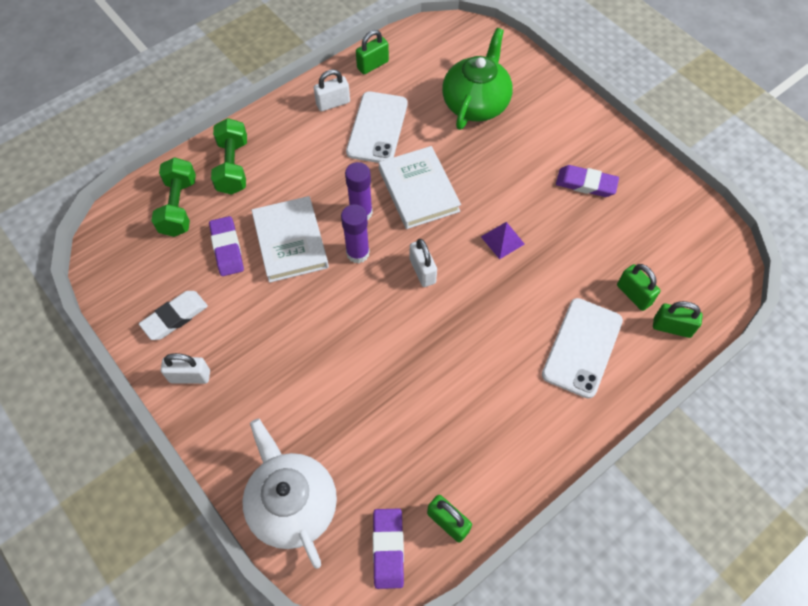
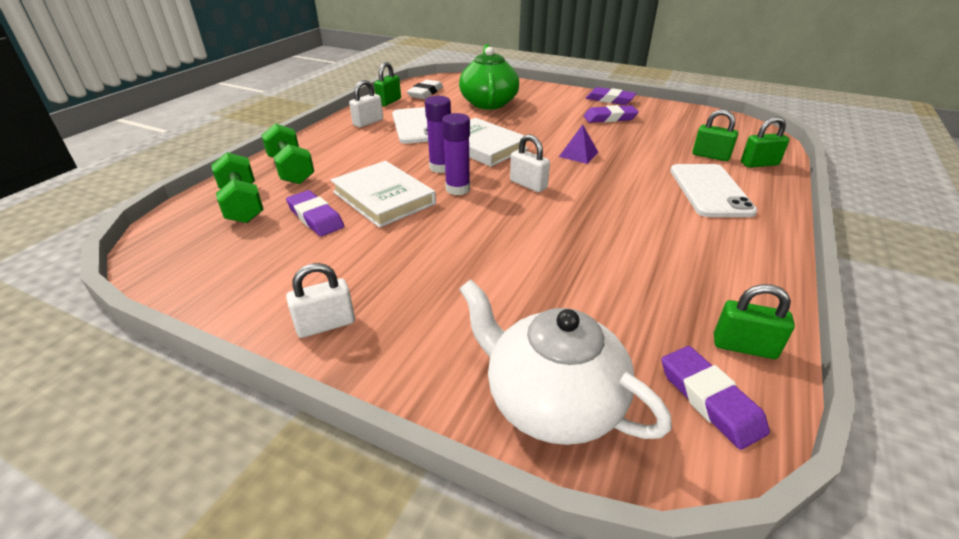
camera: 25 degrees left, 25 degrees down
white eraser [139,291,208,340] -> white eraser moved to [407,80,443,99]
none -> purple eraser [586,87,637,105]

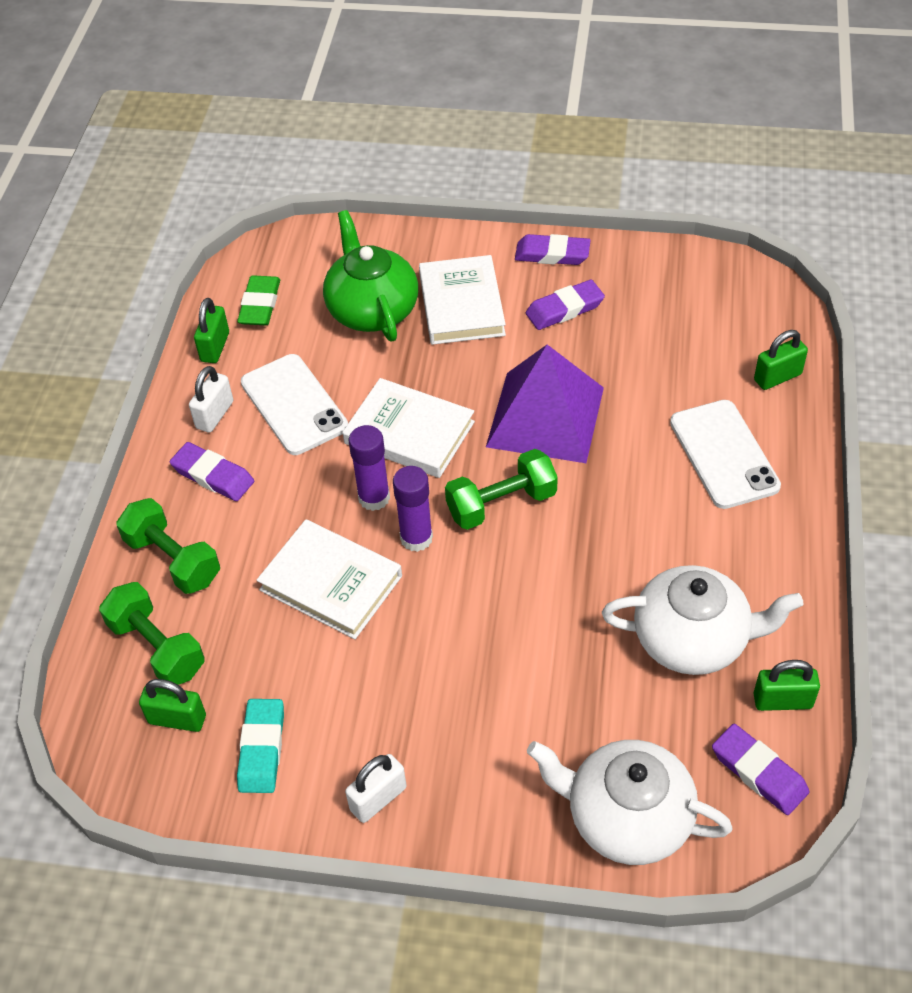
camera: 15 degrees left, 15 degrees up
purple eraser [286,190,344,236] -> purple eraser moved to [170,442,254,501]
white eraser [407,80,443,99] -> green eraser [237,275,280,325]
white padlock [510,134,550,192] -> green dumbbell [445,449,558,530]
purple pyramid [559,124,599,164] -> purple pyramid [486,345,604,463], size x2.38
green padlock [692,109,738,161] -> green padlock moved to [139,679,206,732]
none -> turquoise eraser [237,699,284,793]
none -> white book [419,255,506,345]
none -> white teapot [602,565,803,675]

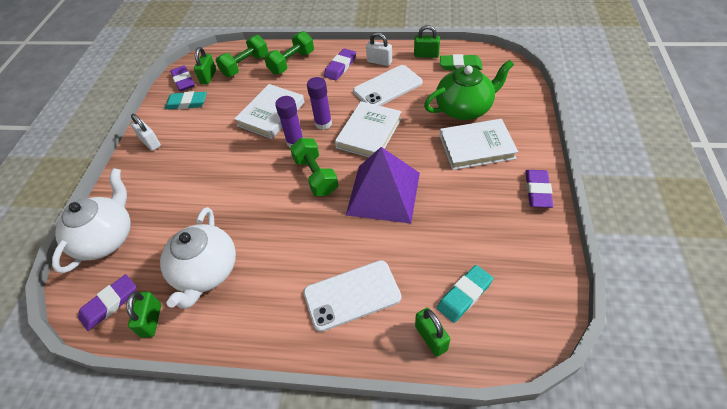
camera: 90 degrees right, 0 degrees up
purple eraser [526,279,605,330] -> purple eraser moved to [170,65,195,92]
none -> turquoise eraser [437,265,493,323]

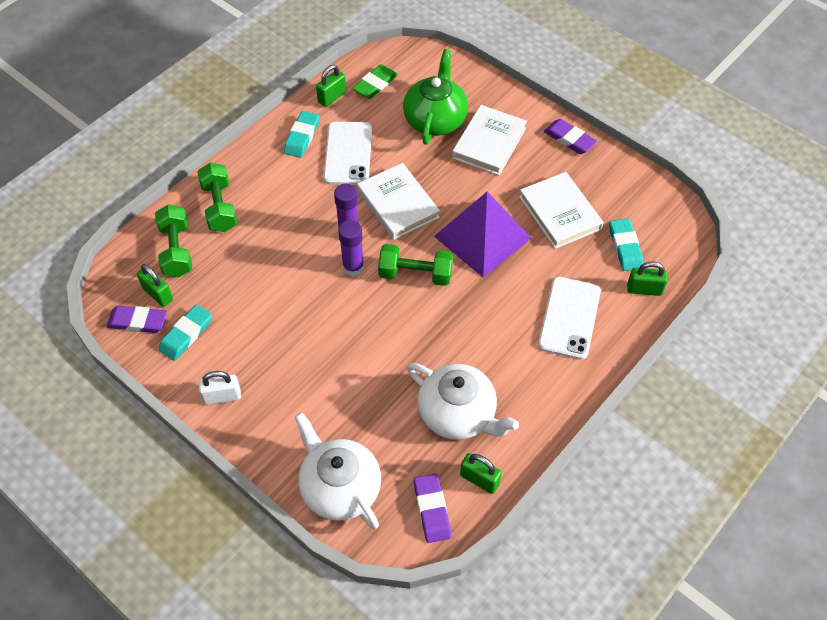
camera: 60 degrees left, 5 degrees up
white book [234,84,305,139] -> white book moved to [519,172,604,249]
purple eraser [324,48,356,80] -> none
white padlock [366,32,392,66] -> turquoise eraser [284,111,319,158]

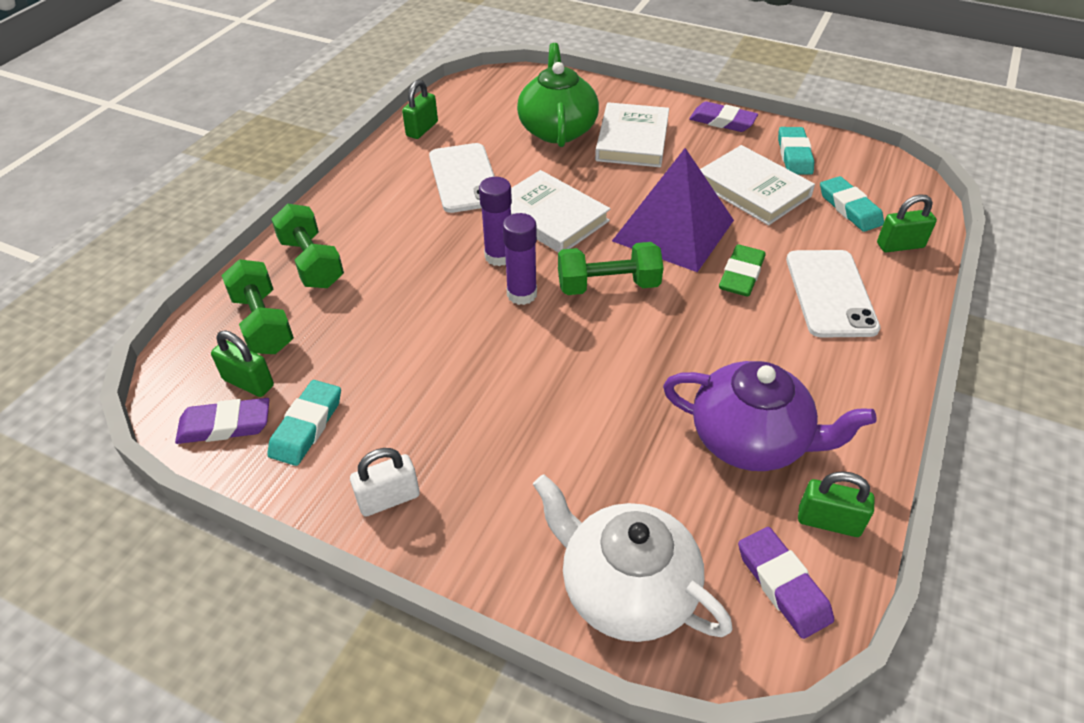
camera: 15 degrees left, 10 degrees down
turquoise eraser [284,111,319,158] -> turquoise eraser moved to [778,127,814,175]
green eraser [352,64,398,99] -> green eraser moved to [719,244,766,297]
white teapot [407,363,519,440] -> purple teapot [663,361,877,471]

